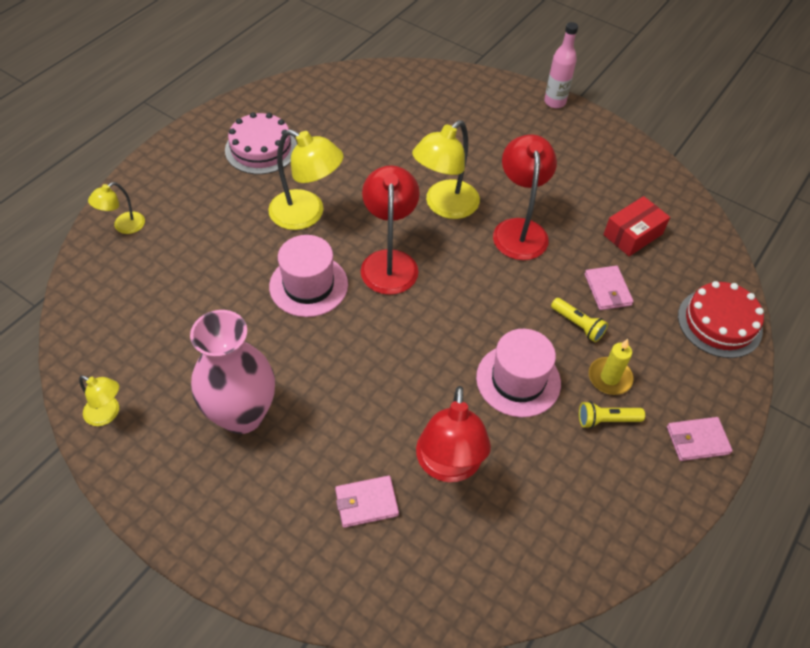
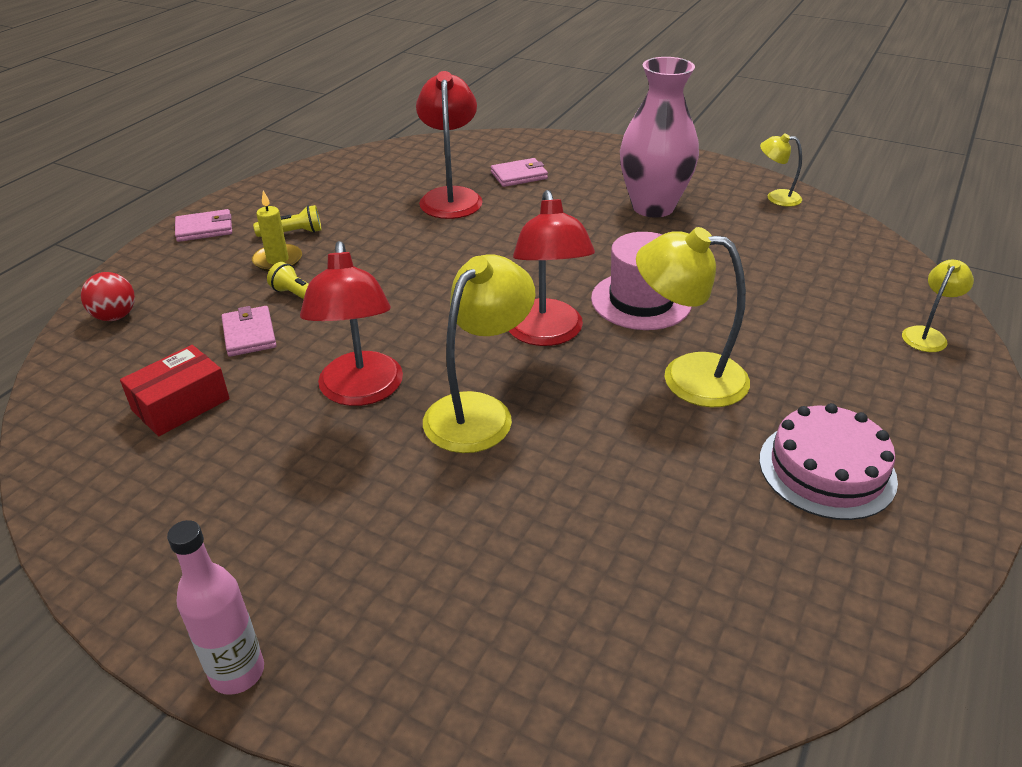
camera: 175 degrees right, 15 degrees down
pink hat [476,329,561,417] -> none
red cake [678,281,764,358] -> red ball [81,272,135,321]

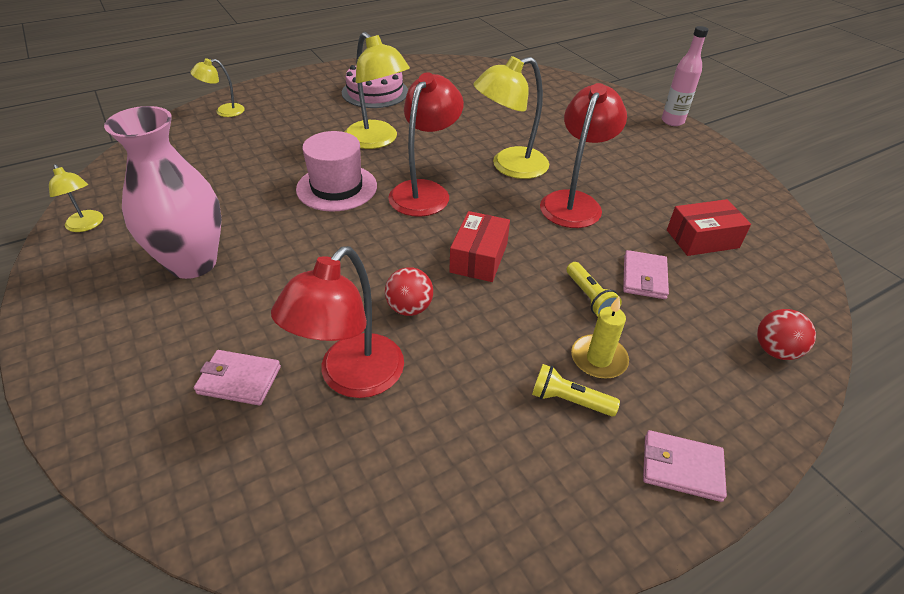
camera: 150 degrees left, 5 degrees up
none -> red ball [385,267,433,316]
none -> red box [449,211,510,282]

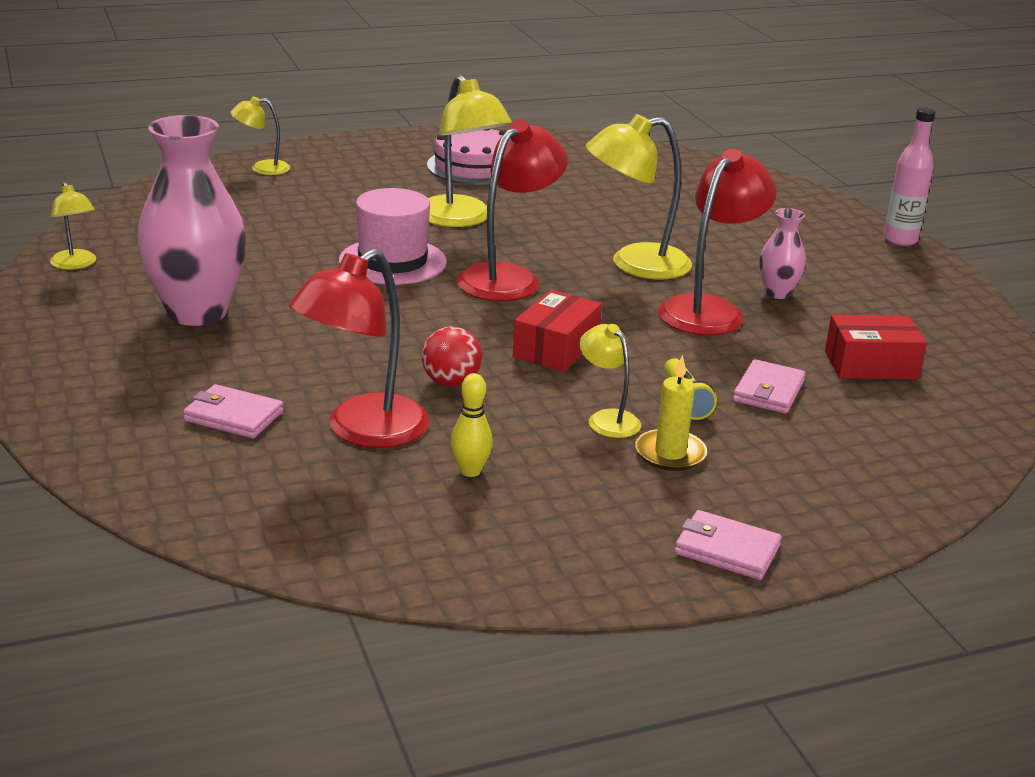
camera: 10 degrees right, 15 degrees down
yellow flashlight [532,364,620,416] -> none
red ball [757,309,816,360] -> none
none -> yellow bowling pin [451,373,493,477]
none -> yellow lamp [580,324,641,438]
none -> pink vase [759,208,806,299]

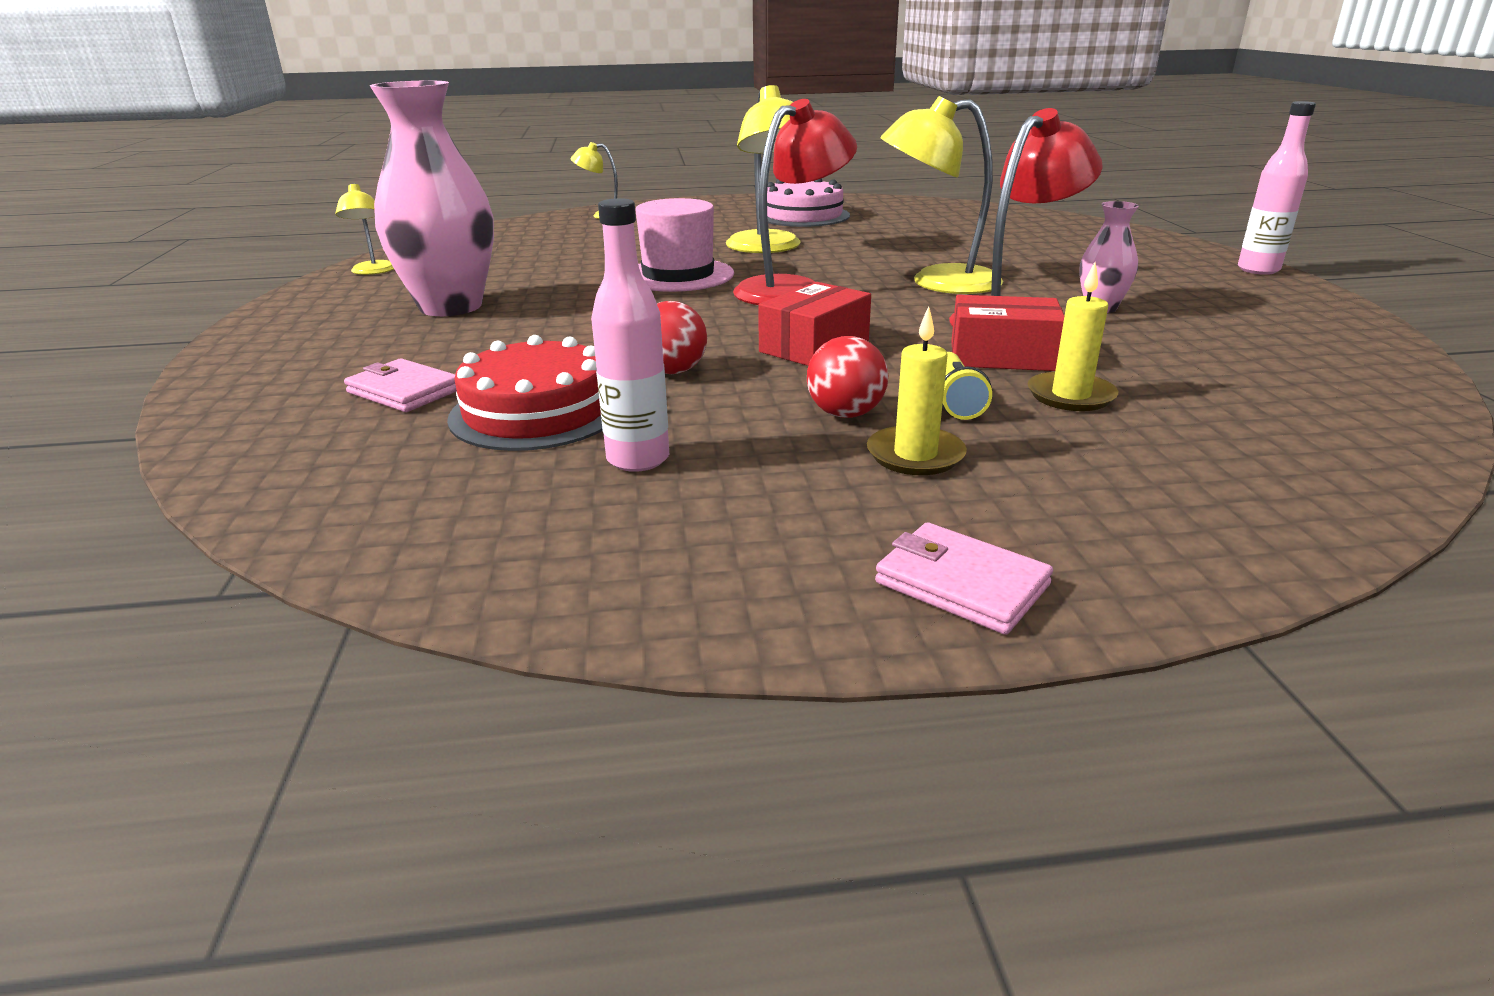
camera: 15 degrees right, 0 degrees up
red lamp [289,249,430,448] -> red cake [447,335,603,451]
yellow bowling pin [451,373,493,477] -> pink bottle [591,198,669,472]
yellow lamp [580,324,641,438] -> red ball [807,336,888,418]
pink wallet [733,359,806,414] -> yellow candle [1028,262,1118,411]
red box [825,315,927,379] -> red box moved to [951,295,1064,371]

